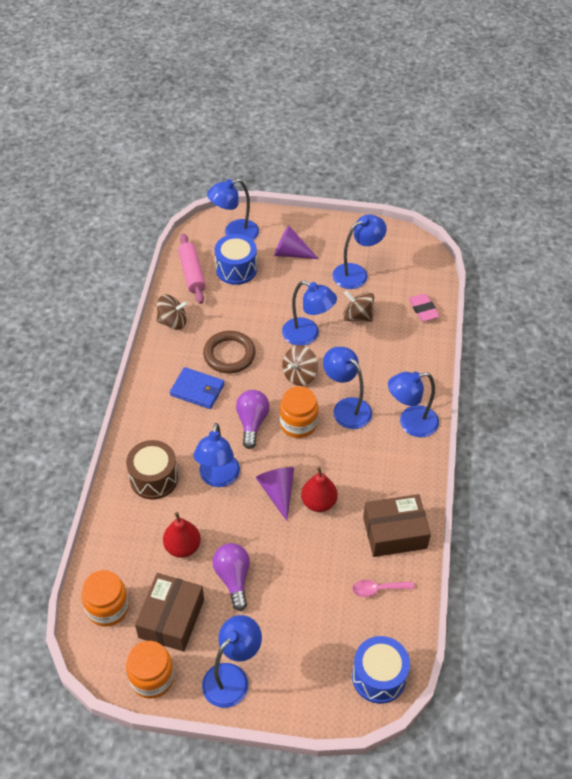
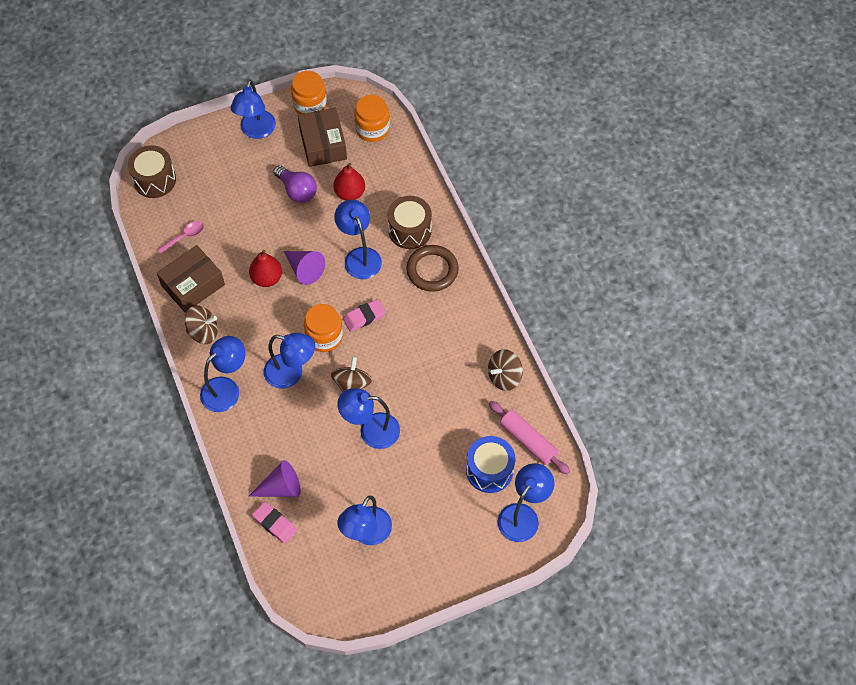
camera: 150 degrees right, 10 degrees up
blue wallet [170,367,225,409] -> none
brown ring [203,331,256,373] -> brown ring moved to [406,245,459,292]
purple light bulb [236,390,269,449] -> pink eraser [343,299,386,332]
purple cone [274,226,319,259] -> purple cone moved to [248,460,301,497]
brown spinning top [343,291,374,322] -> brown spinning top moved to [185,305,218,344]
blue drum [352,636,410,704] -> brown drum [128,145,176,198]

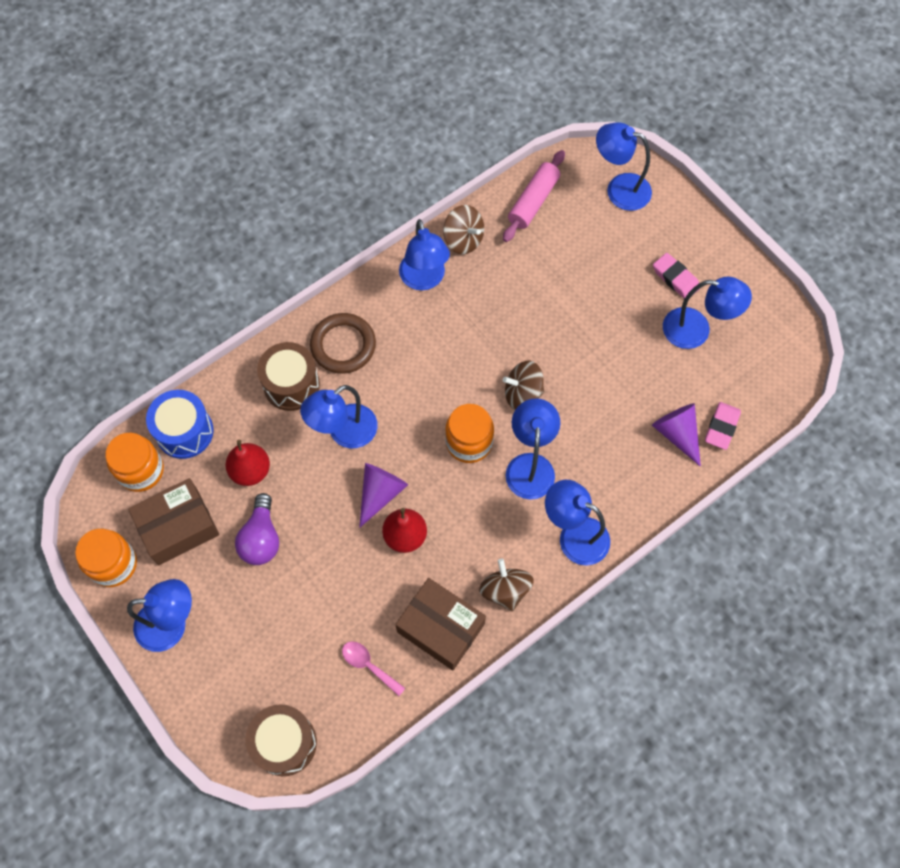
camera: 105 degrees left, 5 degrees up
purple light bulb [273,165,317,203] -> purple light bulb turned 150 degrees clockwise [235,493,279,565]
blue lamp [337,388,400,449] -> blue lamp moved to [399,219,450,290]
pink eraser [343,299,386,332] -> pink eraser moved to [653,253,699,299]
blue drum [466,436,515,493] -> blue drum moved to [146,390,214,459]

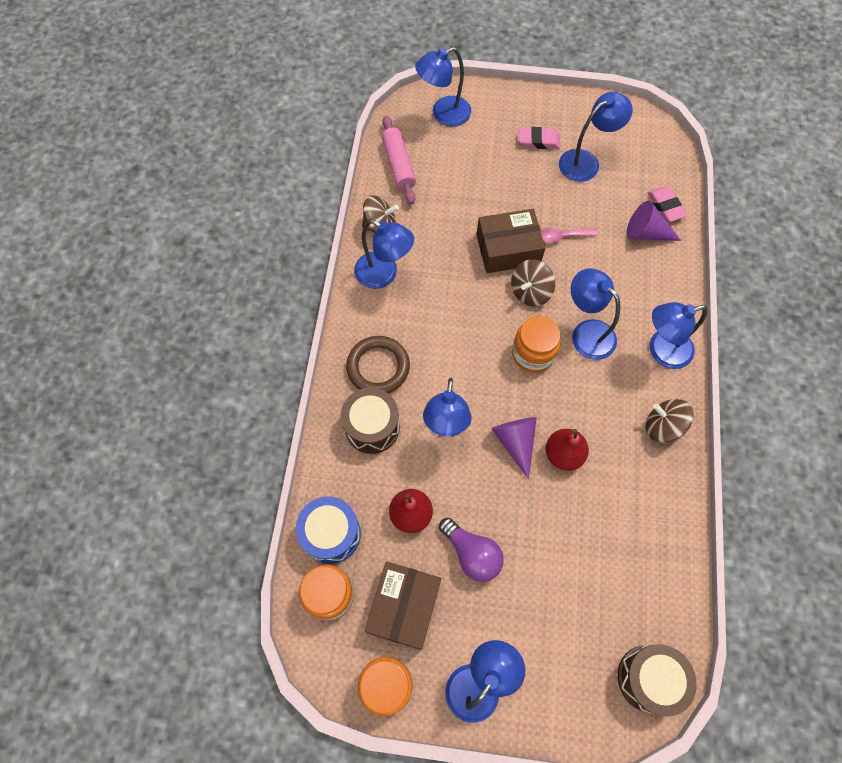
camera: 45 degrees left, 0 degrees up
pink spoon [342,642,405,696] -> pink spoon moved to [541,227,598,243]
brown box [395,578,486,670] -> brown box moved to [476,209,545,273]

